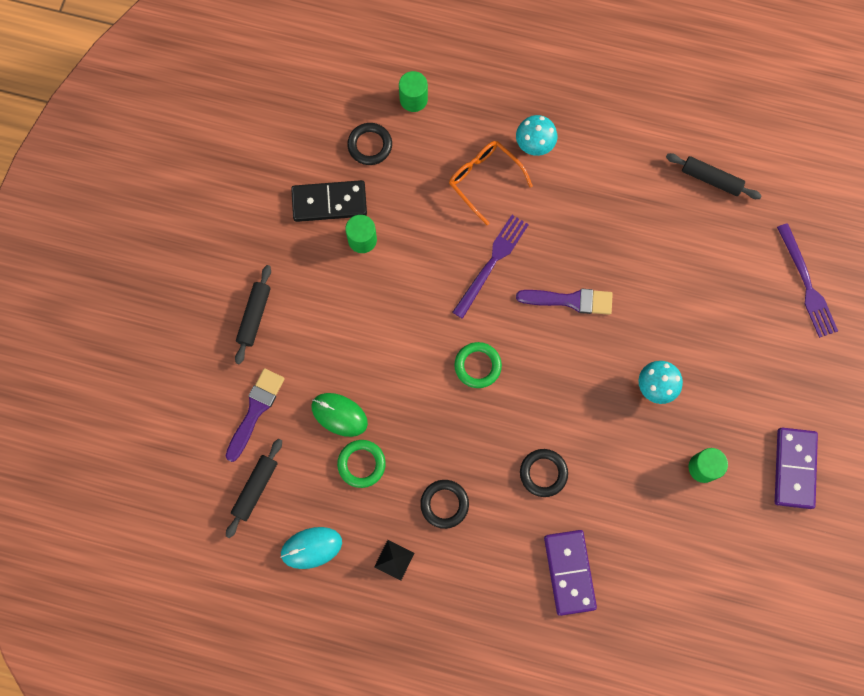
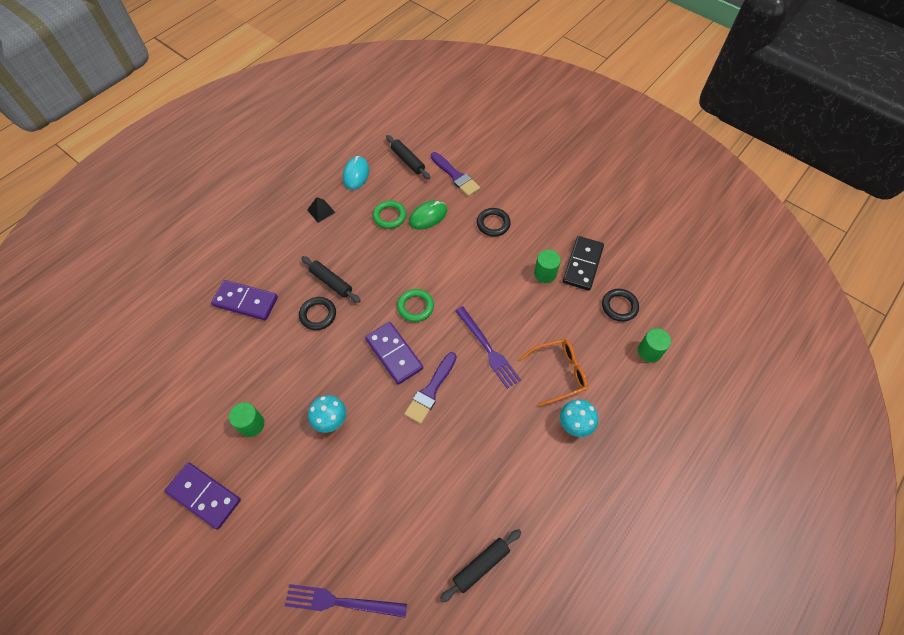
camera: 115 degrees right, 15 degrees down
black rolling pin [235,265,271,365] -> black rolling pin moved to [301,256,361,303]
black ring [420,480,469,529] -> black ring moved to [477,208,511,237]
none -> purple domino [365,322,423,385]

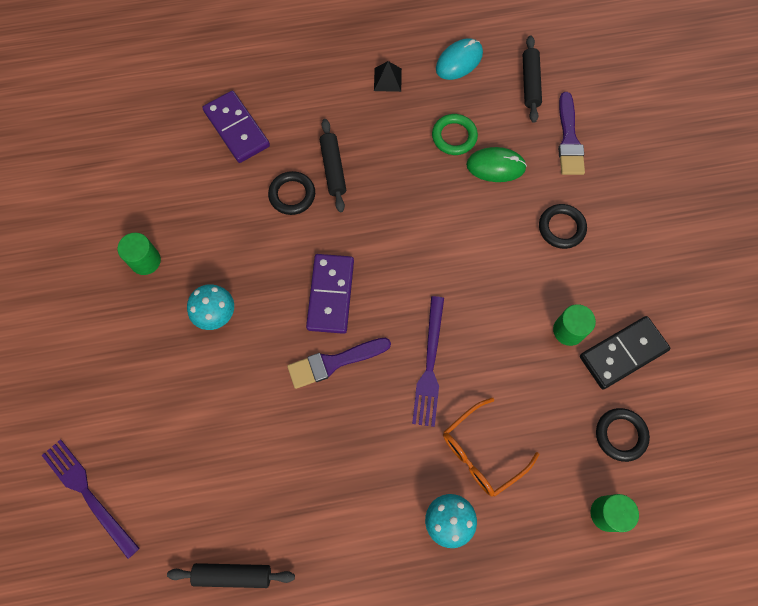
camera: 40 degrees right, 10 degrees up
purple domino [165,463,241,530] -> none
green ring [397,289,434,322] -> none
orange glasses [520,339,588,406] -> orange glasses turned 120 degrees clockwise [443,398,539,497]

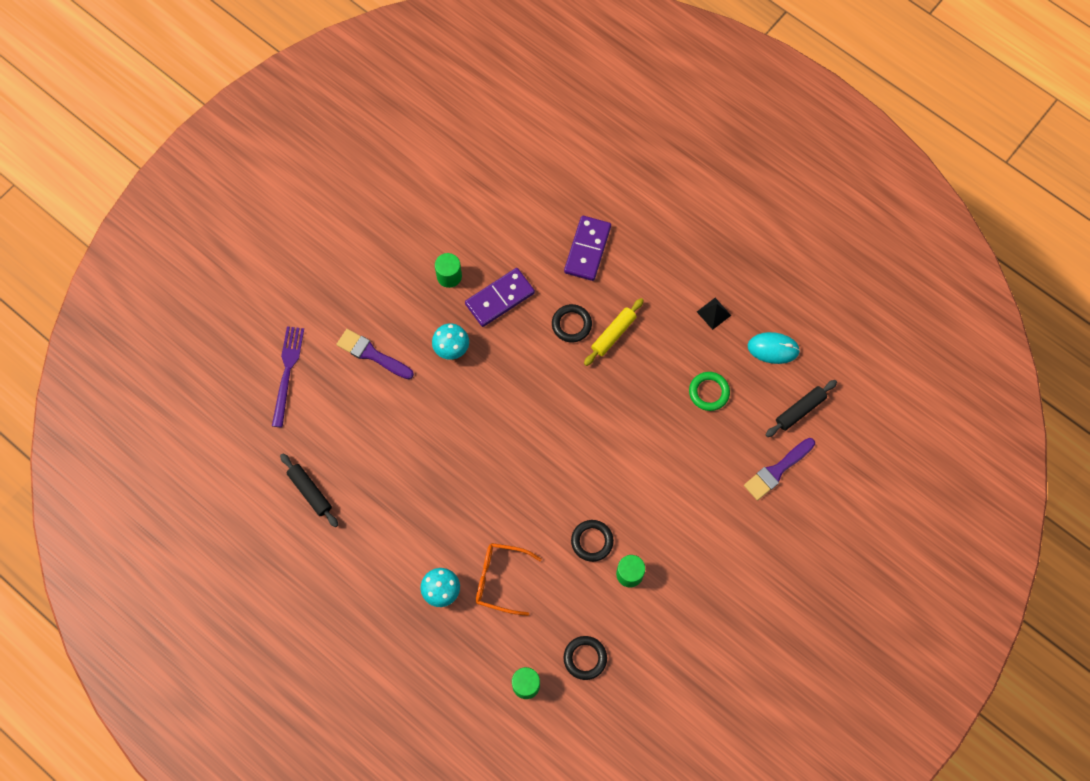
camera: 50 degrees right, 0 degrees up
purple brush [287,338,391,389] -> purple brush moved to [336,329,414,380]
purple domino [306,254,354,334] -> purple domino moved to [465,268,535,327]
black rolling pin [320,119,346,212] -> yellow rolling pin [584,298,644,366]
purple fork [412,296,444,427] -> none
green mouse [466,147,527,182] -> none
black ring [539,204,587,249] -> black ring moved to [571,520,614,562]
black domino [580,316,671,390] -> none

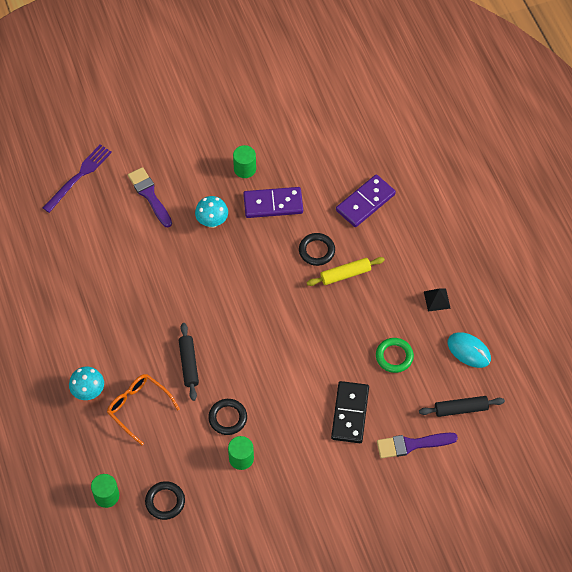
camera: 30 degrees right, 10 degrees down
black rolling pin [280,453,338,527] -> black rolling pin moved to [179,323,199,401]
none -> black domino [331,381,369,443]

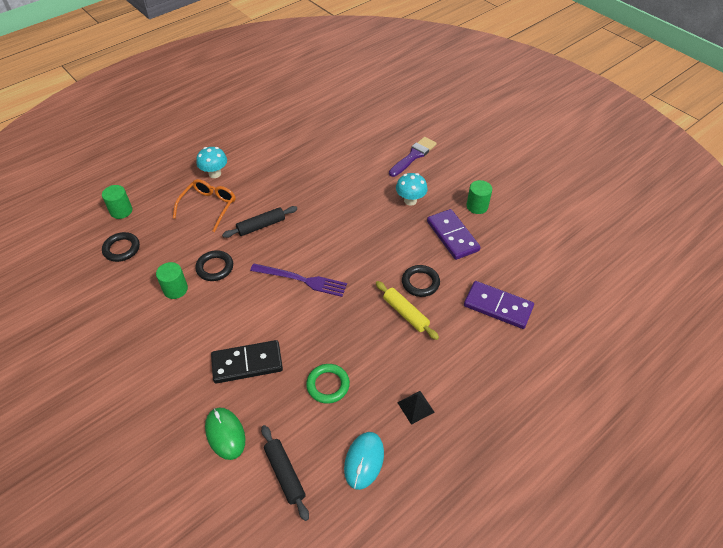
camera: 70 degrees right, 10 degrees down
purple fork [43,144,112,213] -> purple fork moved to [250,263,347,297]
purple brush [377,433,458,459] -> green mouse [205,408,245,460]

